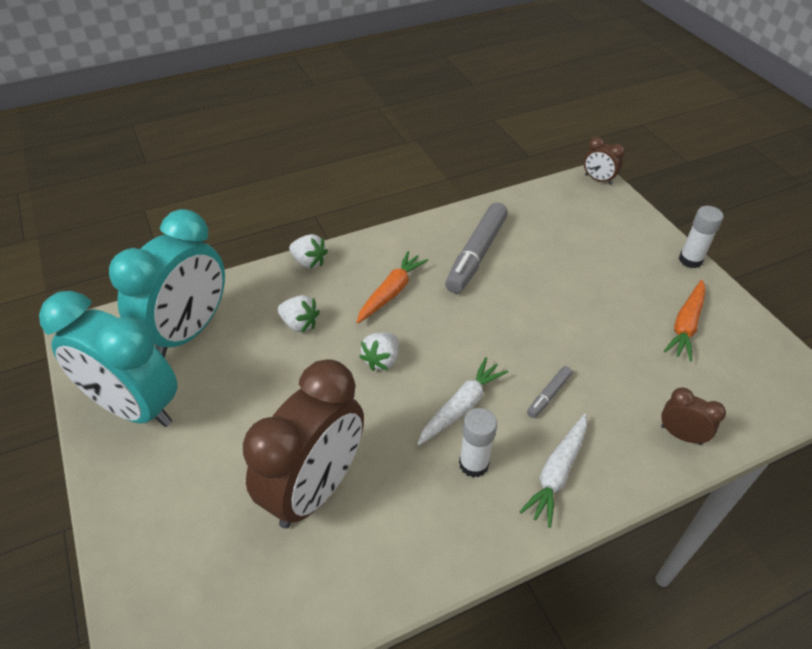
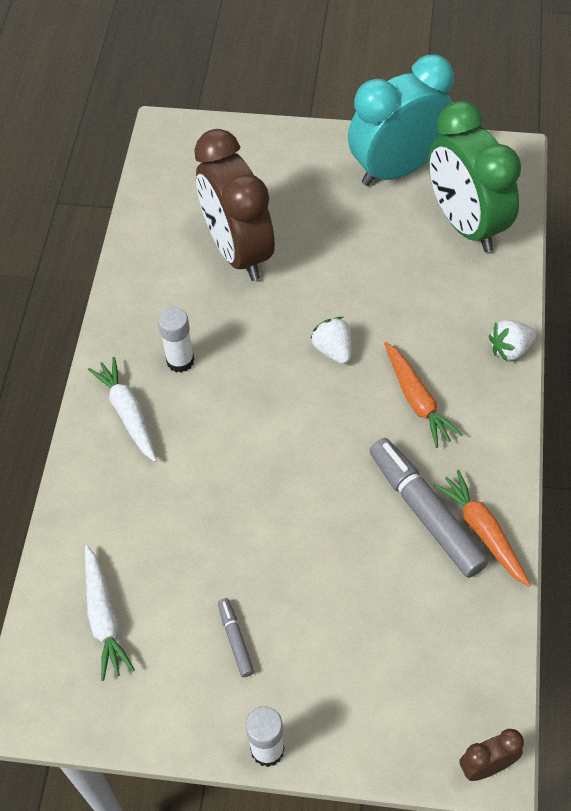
camera: 125 degrees right, 10 degrees up
turquoise clock [109,209,225,357] -> green clock [428,101,521,252]
white strawberry [277,295,320,333] -> none
white carrot [417,357,508,446] -> white carrot moved to [85,545,135,681]
grey marker [527,366,572,418] -> grey marker moved to [218,598,254,677]
brown clock [661,387,726,445] -> none
orange carrot [664,280,705,361] -> orange carrot moved to [433,470,531,587]

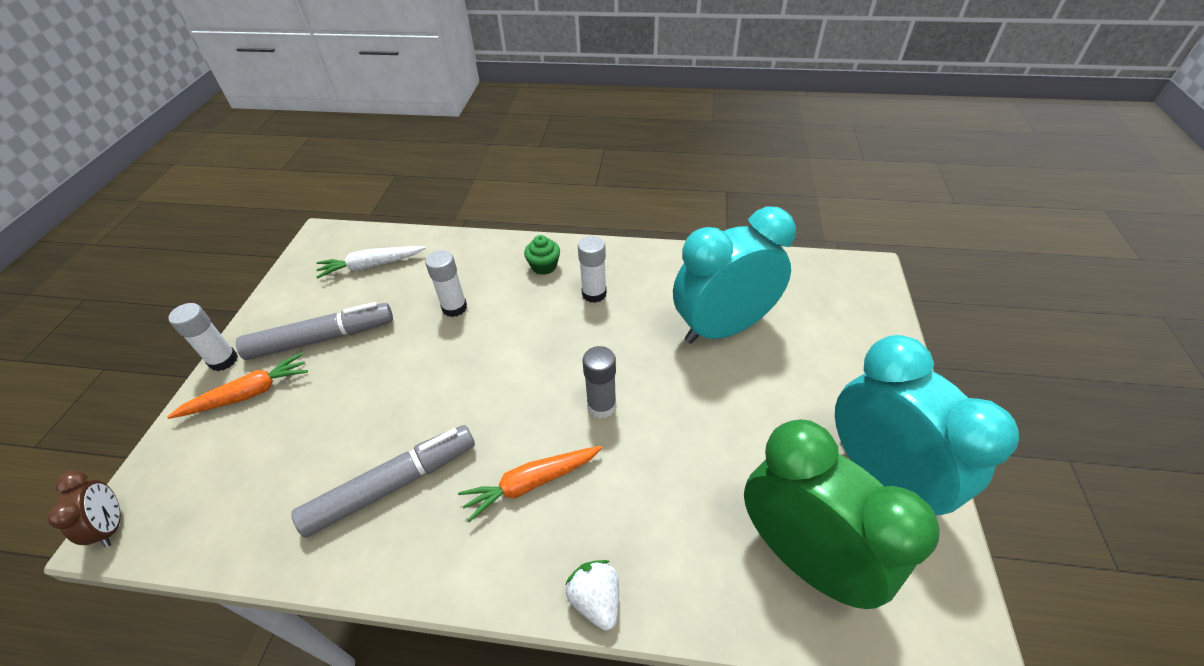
camera: 90 degrees right, 10 degrees down
white carrot [88,357,157,462] -> green cupcake [524,235,560,275]
brown clock [194,129,275,281] -> turquoise clock [673,207,796,344]
grey marker [218,598,254,677] -> grey marker [236,302,393,360], size x2.14
white strawberry [310,317,351,364] -> grey glue stick [583,346,616,418]
green clock [428,101,521,252] -> green clock turned 75 degrees clockwise [744,419,940,609]
orange carrot [433,470,531,587] -> orange carrot moved to [167,353,308,419]
none -> white glue stick [425,250,467,317]

